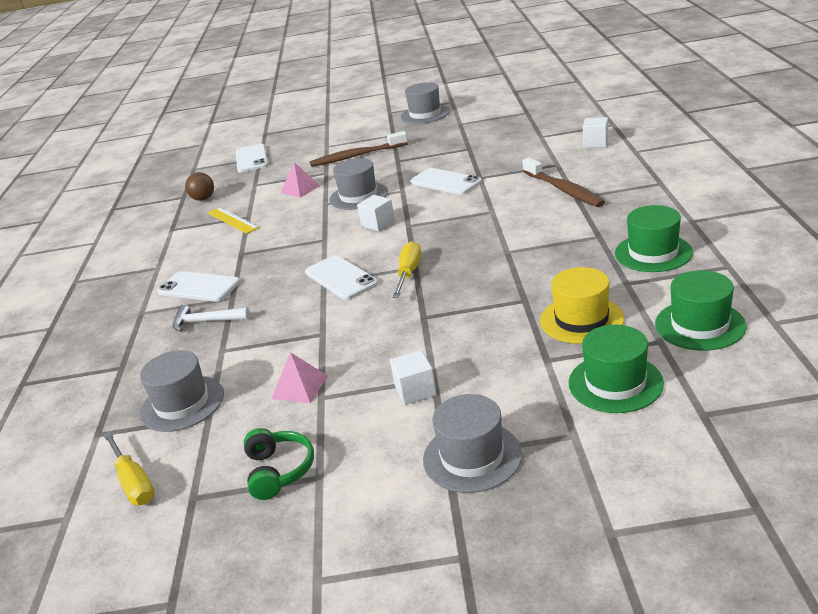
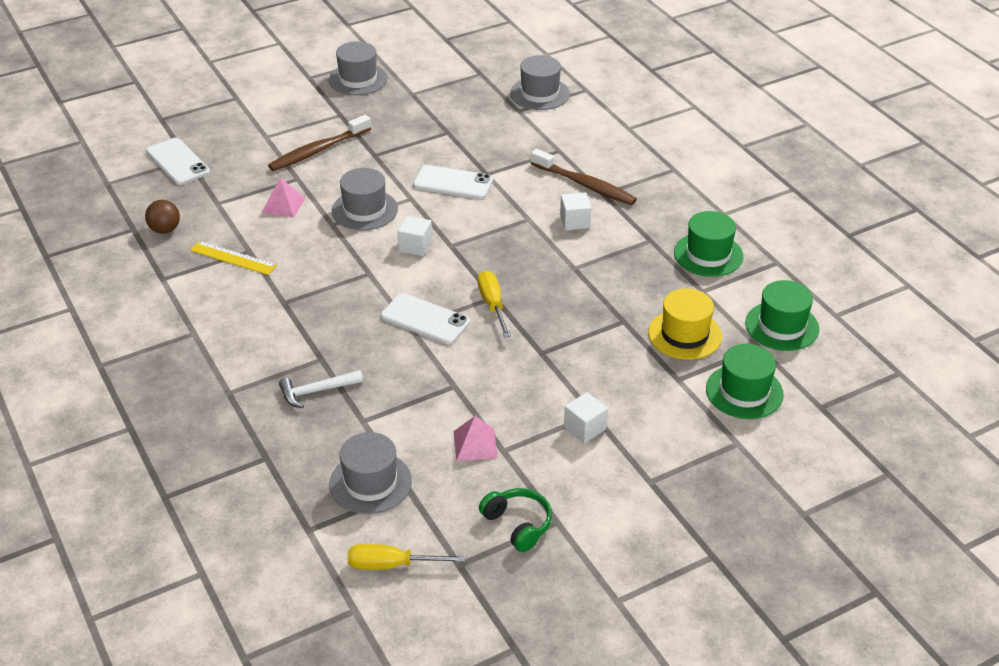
camera: 30 degrees left, 10 degrees up
yellow screwdriver [103,432,155,505] -> yellow screwdriver turned 150 degrees clockwise [347,544,465,570]
white phone [157,271,240,302] -> none
grey hat [423,394,522,493] -> grey hat moved to [510,55,570,110]
white cube [583,117,608,148] -> white cube moved to [560,192,591,230]

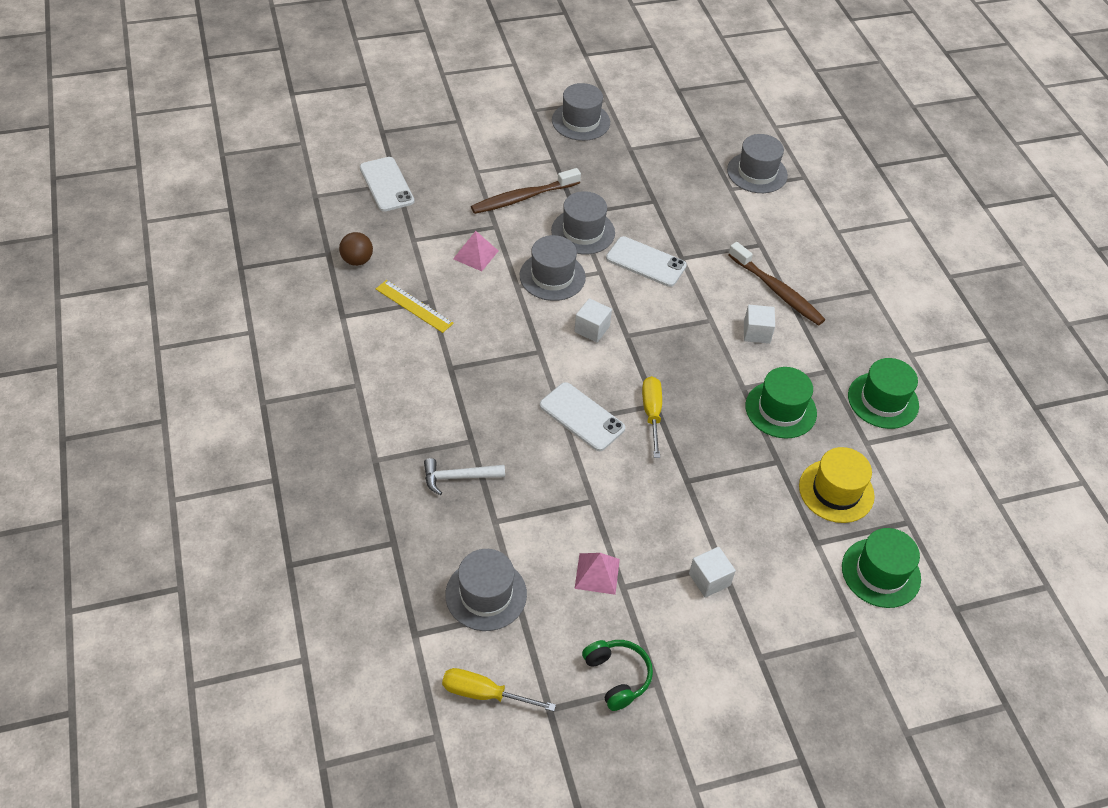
camera: 10 degrees right, 10 degrees up
green hat [745,280,819,351] -> green hat moved to [745,367,817,439]
none -> grey hat [551,191,615,254]

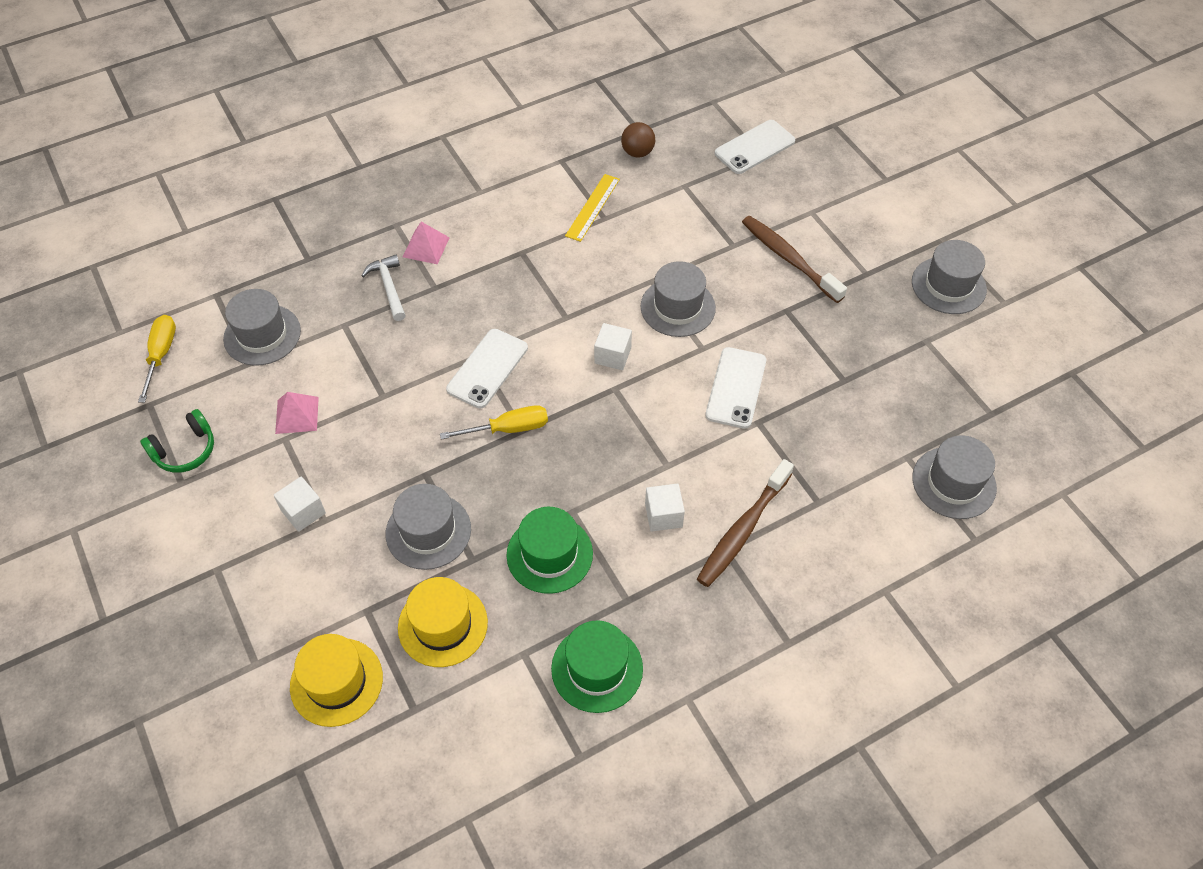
camera: 80 degrees right, 5 degrees up
pink pyramid [453,231,498,271] -> pink pyramid moved to [403,222,450,264]
grey hat [551,191,615,254] -> grey hat moved to [386,484,471,570]
green hat [842,528,921,608] -> yellow hat [290,634,383,727]

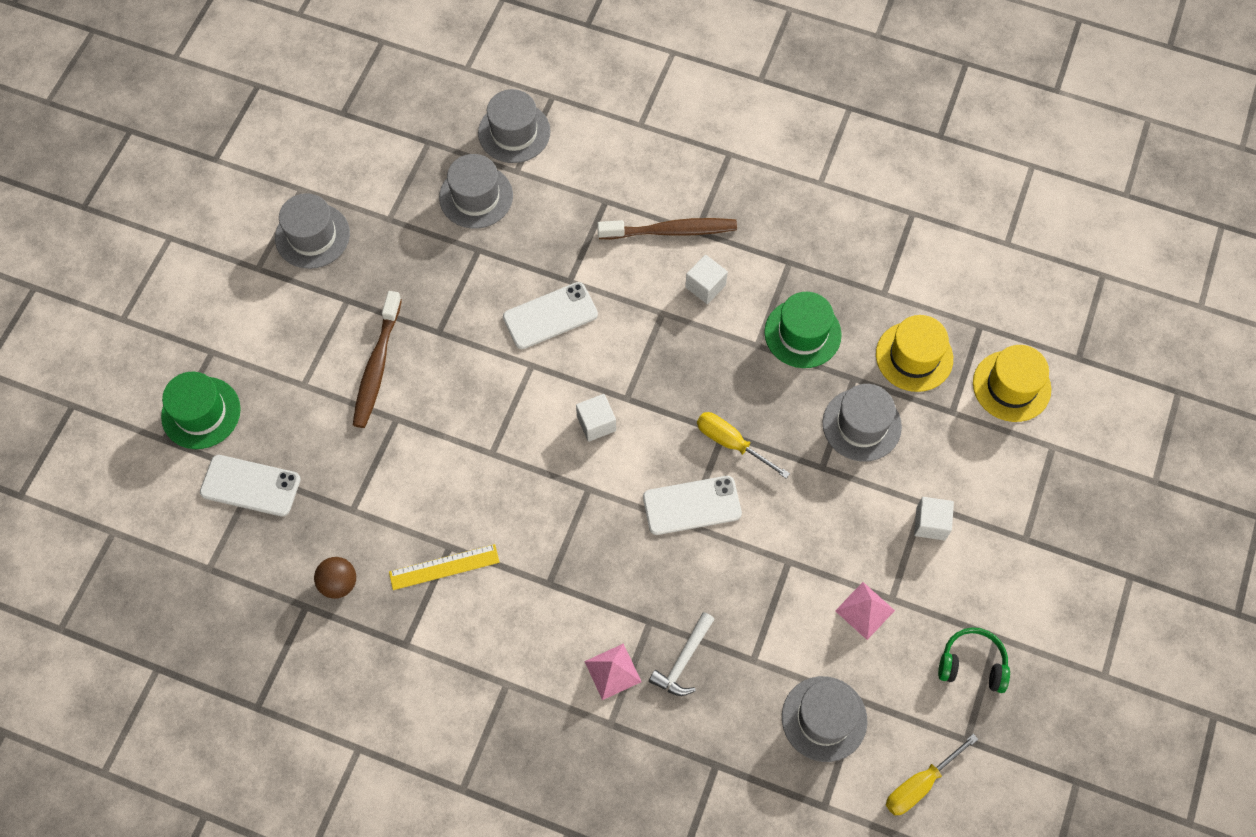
camera: 130 degrees left, 10 degrees up
green hat [551,620,643,713] -> green hat moved to [161,372,241,449]
grey hat [641,261,716,337] -> grey hat moved to [439,154,513,229]

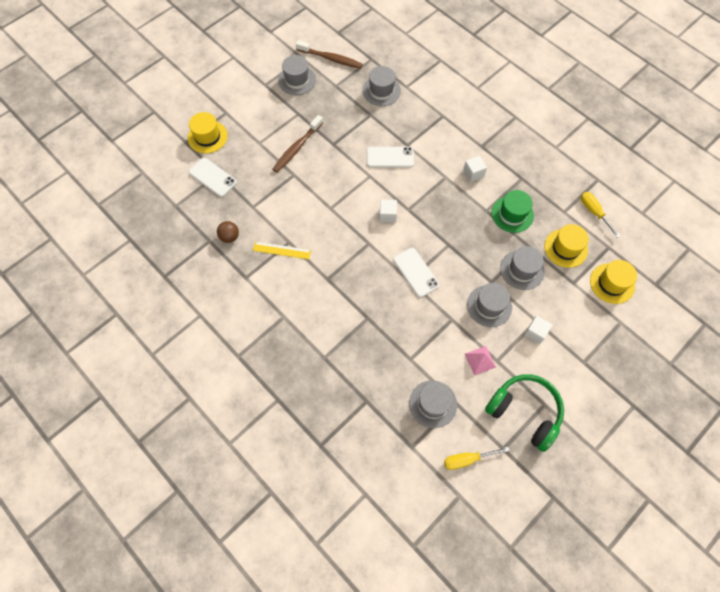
camera: 25 degrees right, 0 degrees up
green hat [161,372,241,449] -> yellow hat [188,112,228,153]
grey hat [478,89,551,163] -> grey hat moved to [467,283,512,327]
pink pyramid [584,644,642,700] -> none
brown toothbrush [597,218,737,239] -> brown toothbrush moved to [296,40,363,69]
white phone [643,476,742,535] -> white phone turned 45 degrees clockwise [393,248,440,297]
white hammer [649,612,715,696] -> none
yellow screwdriver [697,412,790,479] -> yellow screwdriver moved to [581,192,620,238]
green headphones [938,628,1010,693] -> green headphones [485,374,564,452], size x1.82

